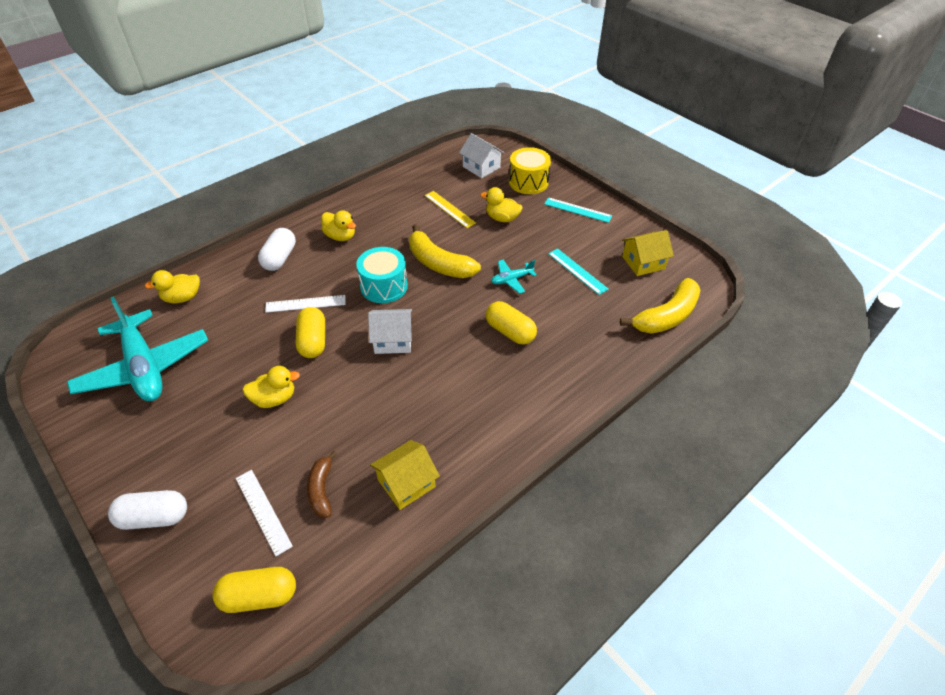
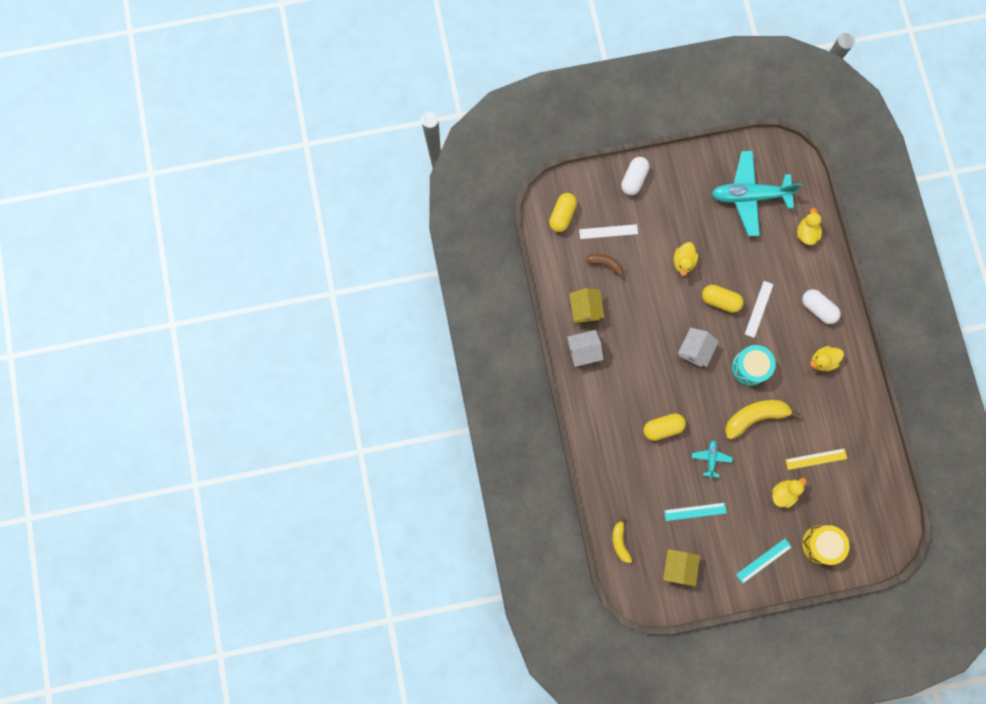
camera: 120 degrees right, 30 degrees up
white house [459,133,505,178] -> white house moved to [567,330,604,367]
yellow banana [620,278,701,334] -> yellow banana [612,517,632,563], size x0.58

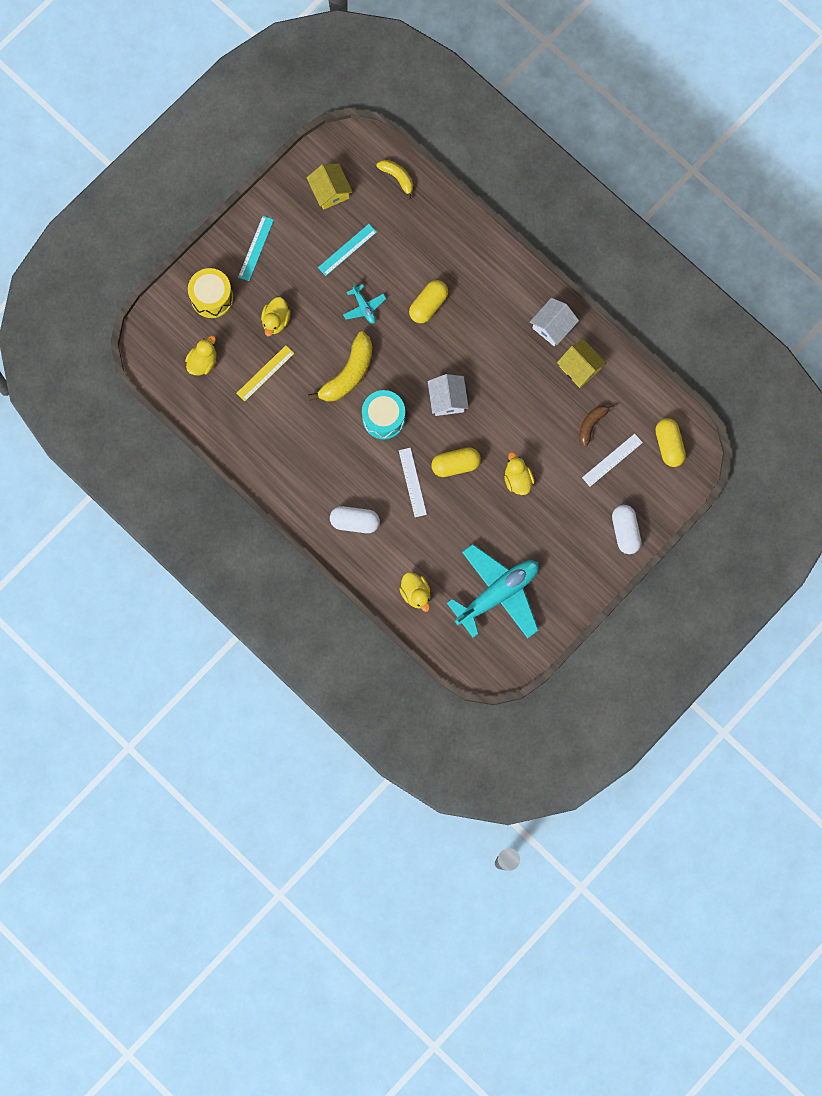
camera: 145 degrees right, 0 degrees up
brown banana [585,254,625,280] -> brown banana turned 135 degrees clockwise [579,405,615,447]
yellow duck [810,346,844,371] -> yellow duck moved to [185,336,216,375]

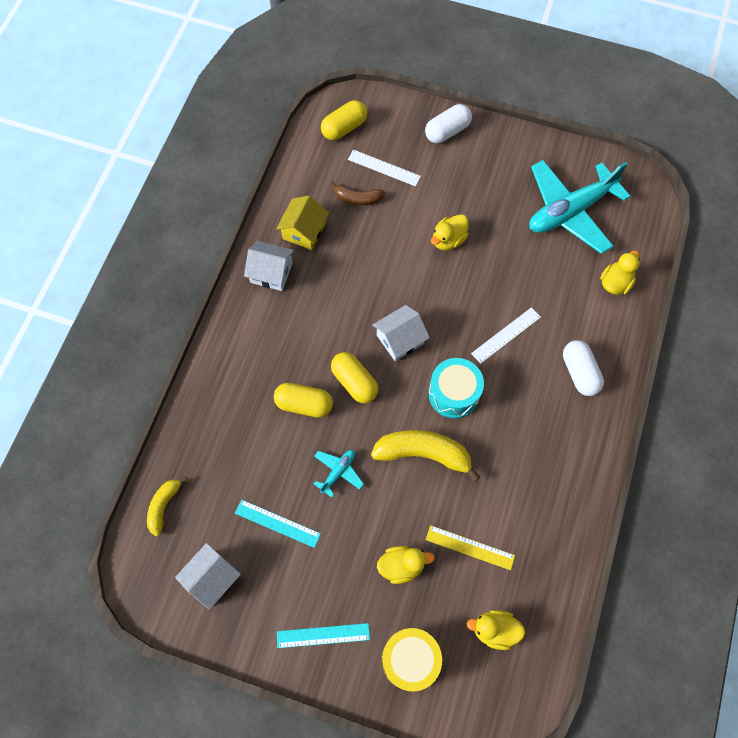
camera: 115 degrees left, 10 degrees down
yellow house [307,163,353,210] -> white house [175,543,241,610]
yellow capsule [431,447,481,477] -> yellow capsule moved to [331,352,378,403]
turquoise plane [447,544,539,638] -> turquoise plane turned 60 degrees counterclockwise [529,160,630,254]

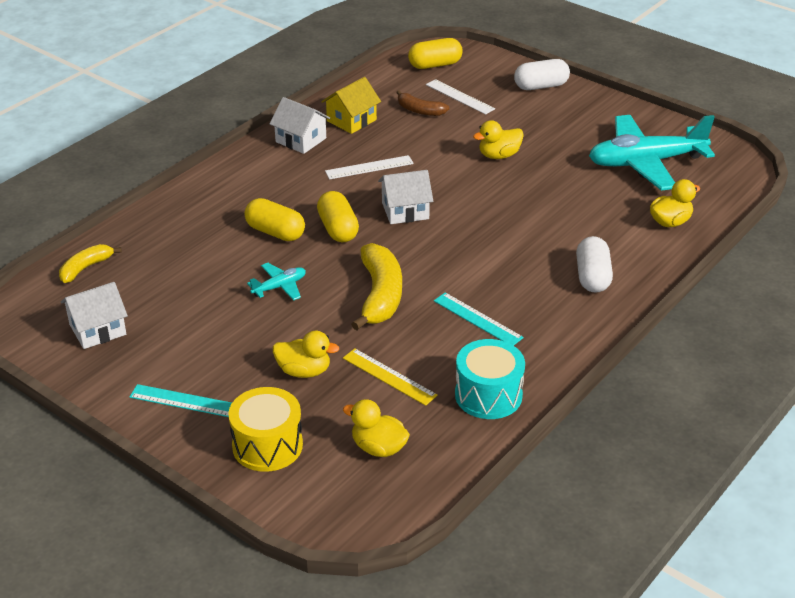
camera: 20 degrees right, 30 degrees down
turquoise ruler [235,499,321,548] -> turquoise ruler moved to [434,292,524,346]
yellow banana [371,430,480,482] -> yellow banana turned 60 degrees clockwise [351,243,402,330]
turquoise drum [429,358,484,418] -> turquoise drum moved to [455,339,525,419]
white ruler [471,307,541,364] -> white ruler moved to [325,155,414,179]

